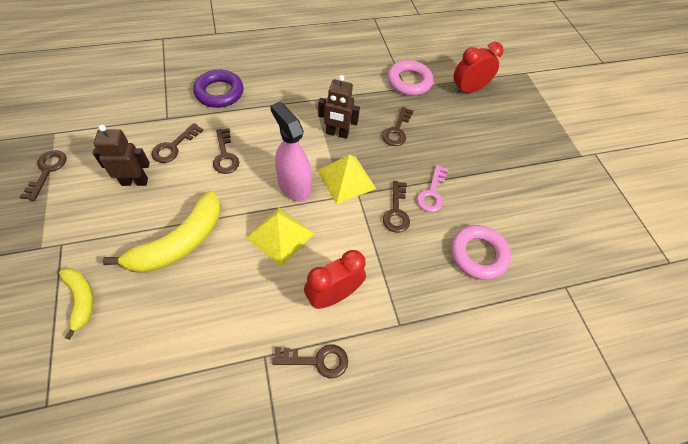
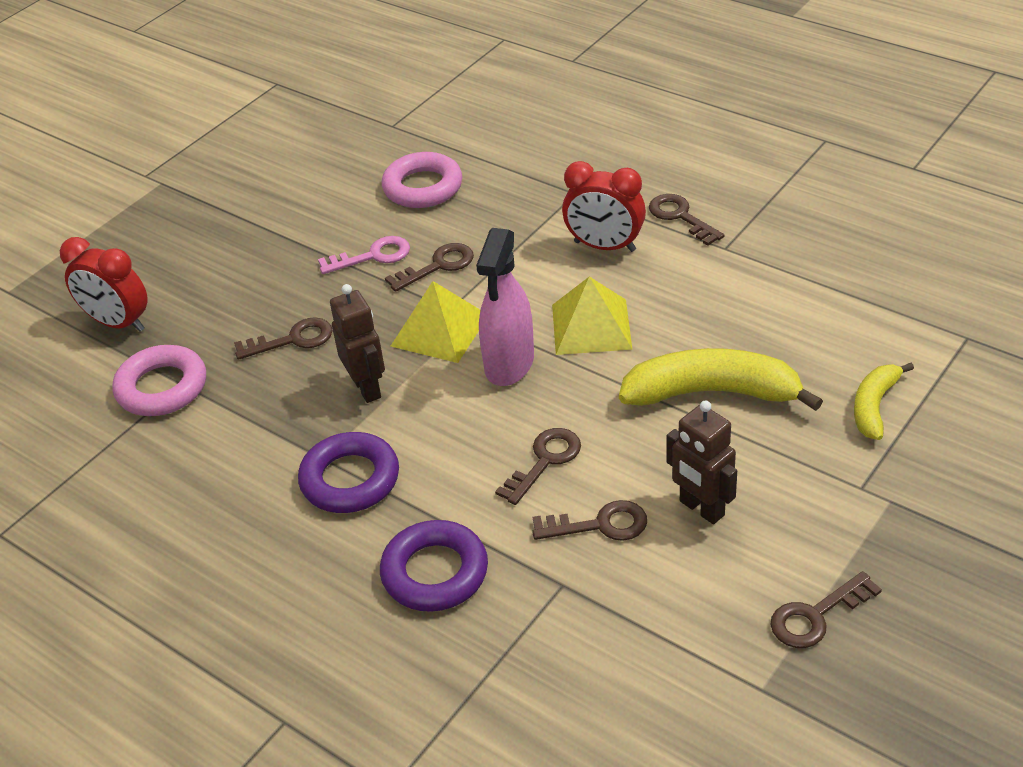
camera: 120 degrees left, 15 degrees down
none -> purple ring [298,432,399,513]

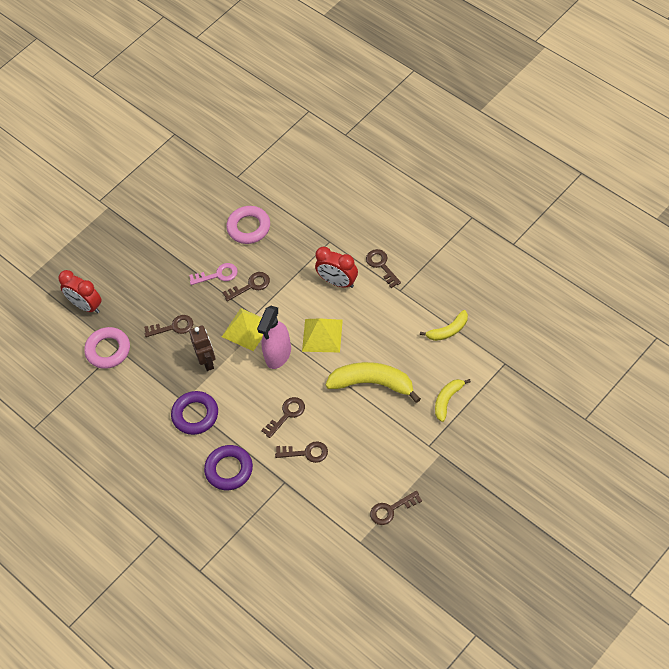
camera: 10 degrees right, 15 degrees up
brown robot [666,401,737,524] -> none
none -> yellow banana [420,310,468,341]

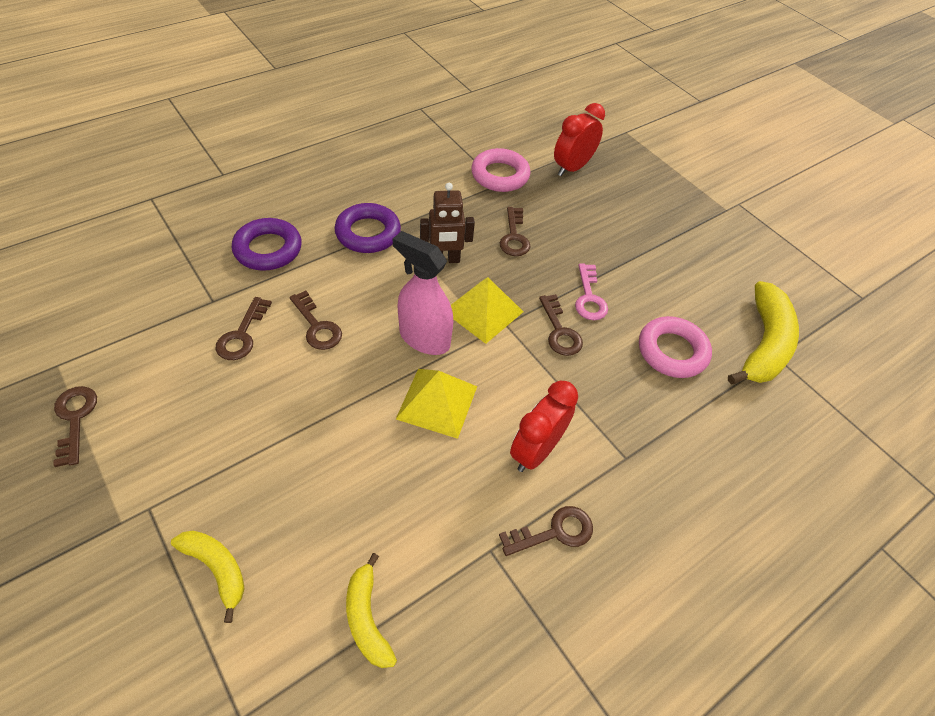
camera: 90 degrees right, 5 degrees down
yellow banana [326,362,421,403] -> yellow banana moved to [728,281,799,384]

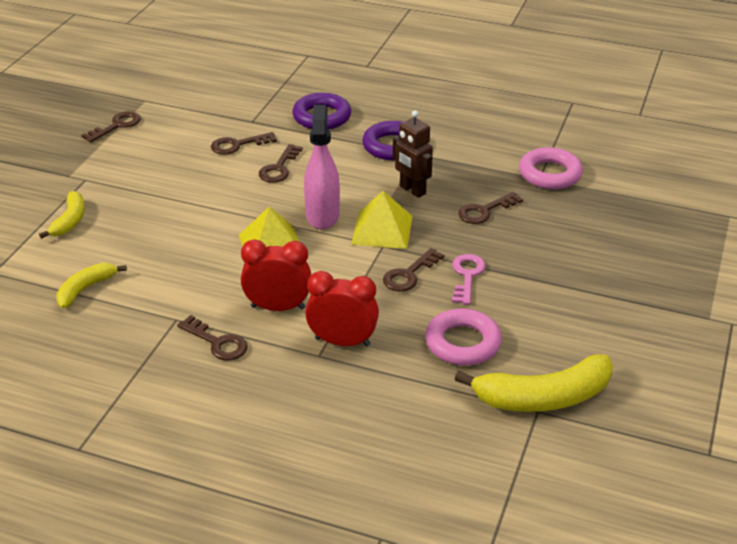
camera: 60 degrees right, 15 degrees down
red clock [554,103,605,176] -> red clock moved to [305,271,379,346]
pink key [575,264,608,320] -> pink key turned 135 degrees clockwise [452,254,486,305]

